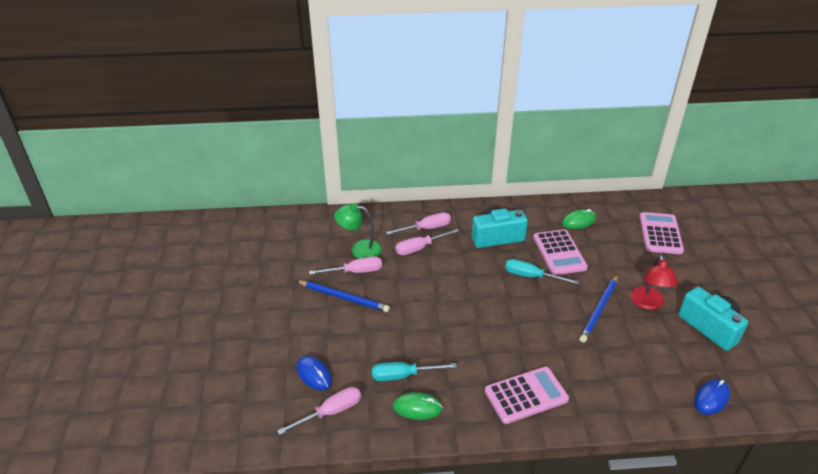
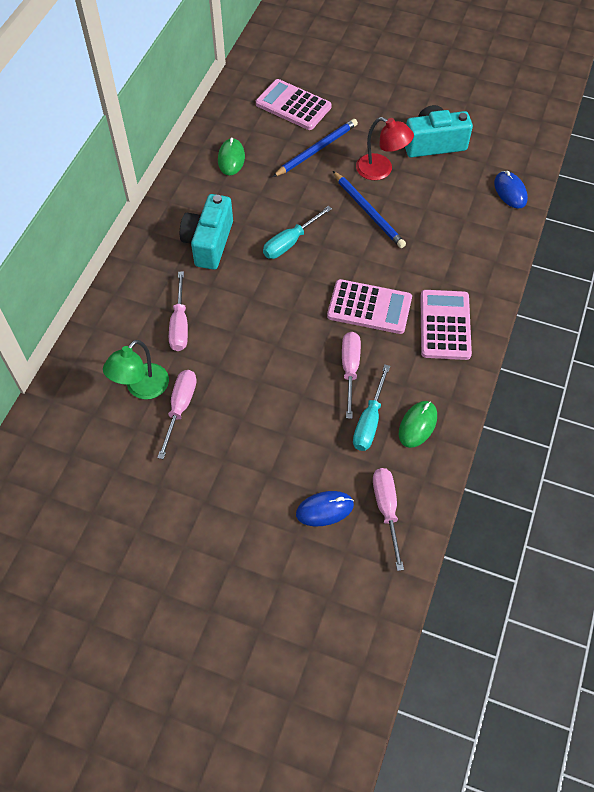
camera: 65 degrees left, 20 degrees up
blue pencil [296,280,390,312] -> blue pencil moved to [273,119,358,177]
pink screwdriver [386,212,451,235] -> pink screwdriver moved to [342,332,361,419]
pink calculator [533,229,588,275] -> pink calculator moved to [327,279,412,334]

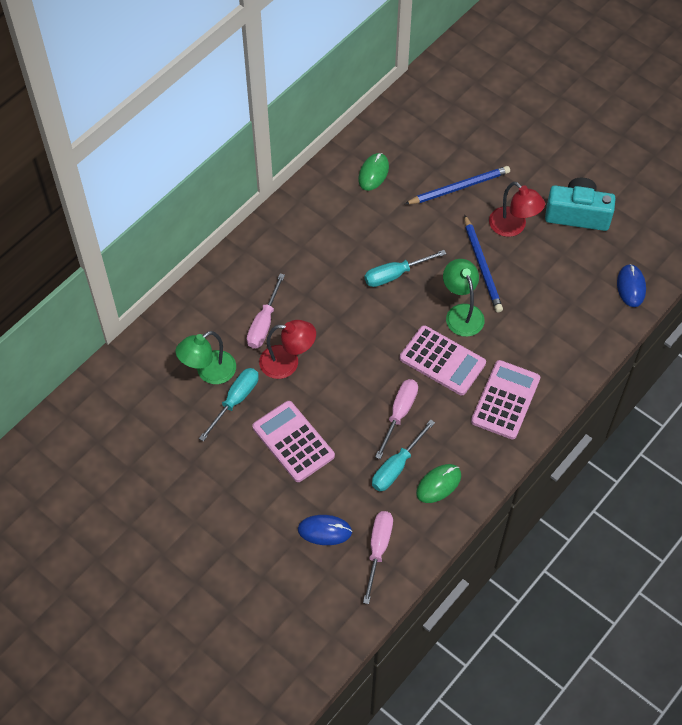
camera: 20 degrees right, 0 degrees up
pink screwdriver [157,370,197,459] -> turquoise screwdriver [199,368,259,442]
turquoise camera [180,194,233,270] -> none
pink calculator [256,79,332,130] -> pink calculator moved to [252,401,335,482]
none -> red lamp [259,320,316,379]
none -> green lamp [443,259,485,337]

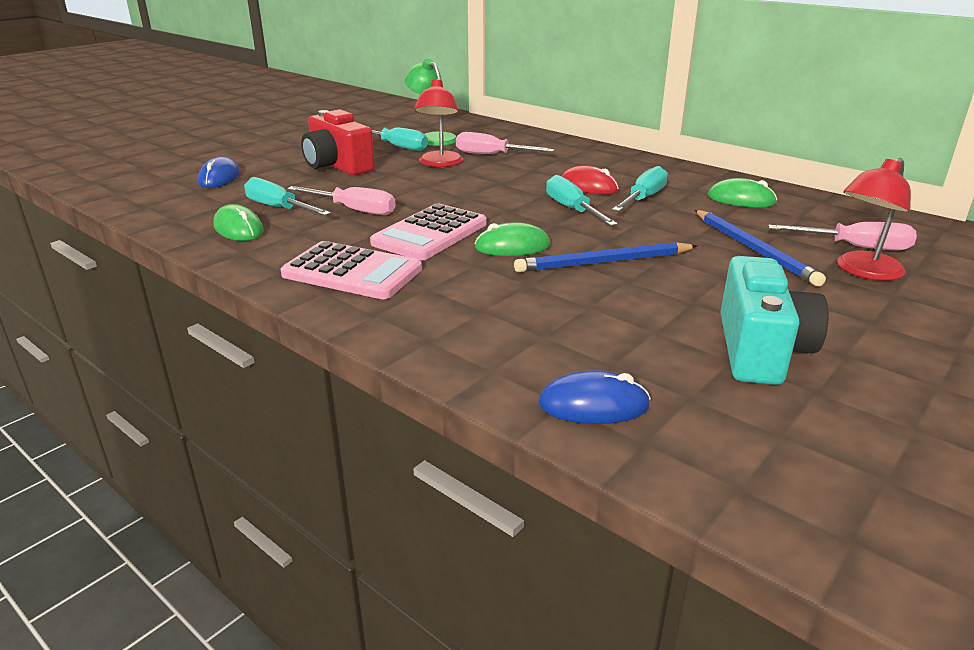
camera: 90 degrees right, 30 degrees down
pink calculator [252,401,335,482] -> red camera [301,109,375,176]
pink screwdriver [363,511,393,604] -> pink screwdriver moved to [768,222,917,251]
green lamp [443,259,485,337] -> green mouse [474,222,550,256]
red lamp [489,182,545,237] -> red lamp moved to [837,158,911,281]
none -> red mouse [562,166,619,195]
none -> turquoise screwdriver [612,166,668,211]

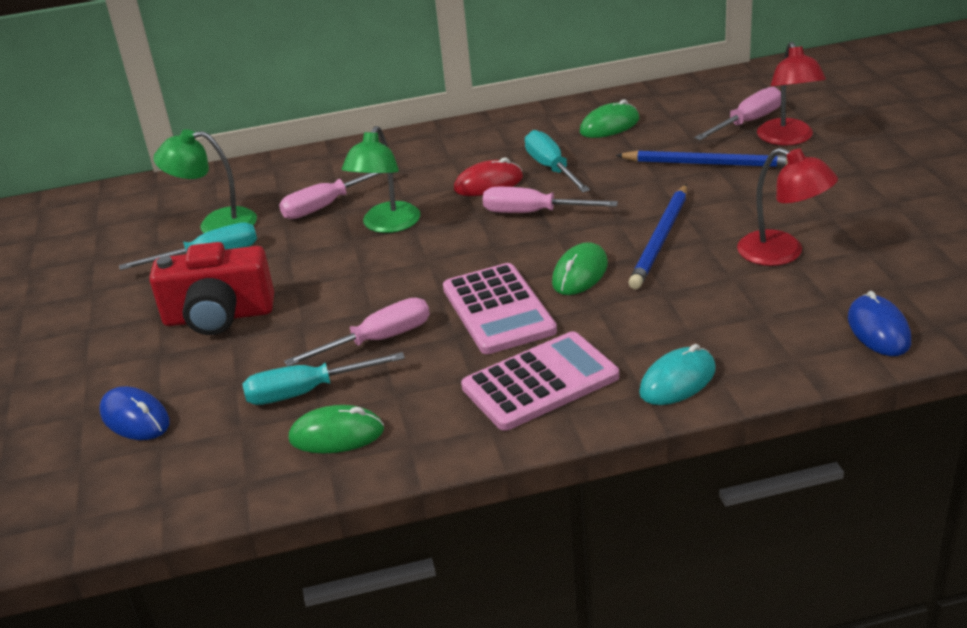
camera: 50 degrees left, 5 degrees up
red lamp [414,78,463,167] -> red lamp moved to [737,148,838,266]
blue mouse [538,370,651,424] -> blue mouse turned 45 degrees counterclockwise [848,291,911,356]
turquoise screwdriver [546,175,618,226] -> pink screwdriver [483,187,618,213]
turquoise camera [720,256,829,385] -> none
none -> green lamp [342,126,420,233]
none -> turquoise mouse [639,344,716,405]

